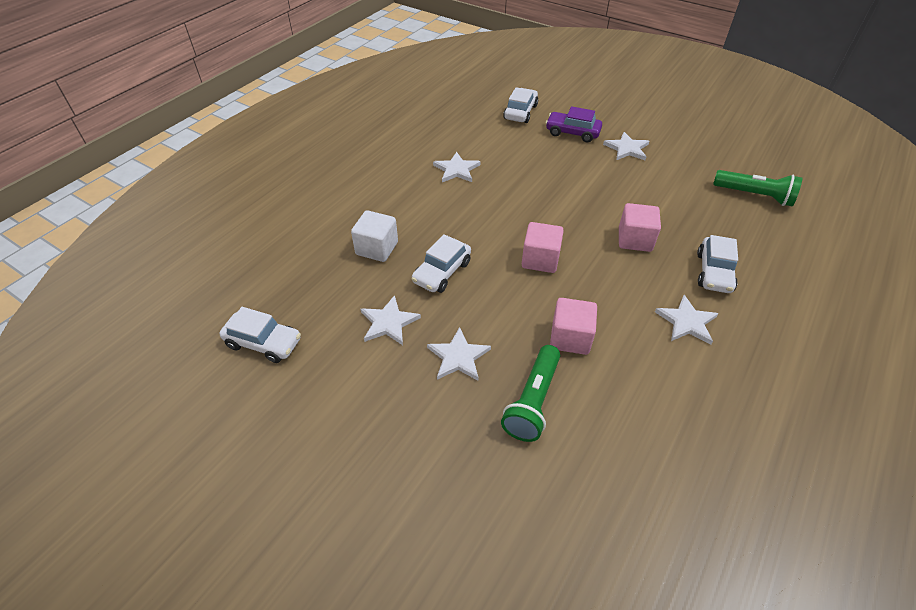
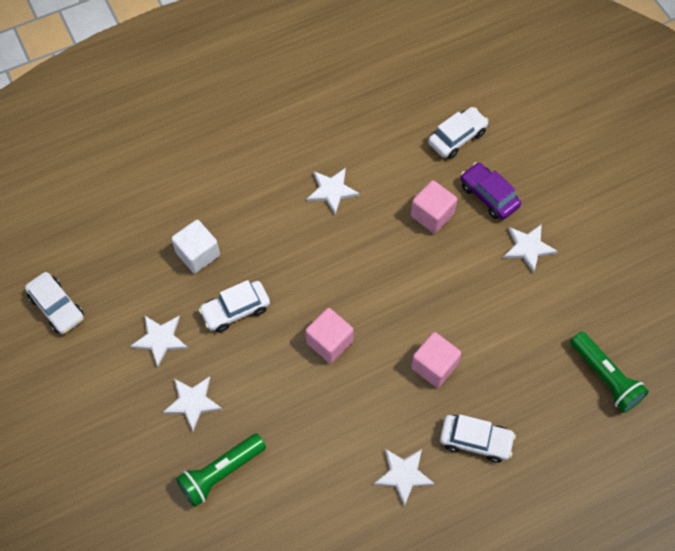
camera: 30 degrees right, 15 degrees up
pink cube [550,298,597,355] -> pink cube moved to [411,180,457,233]
white car [697,235,738,293] -> white car turned 120 degrees counterclockwise [440,415,516,463]

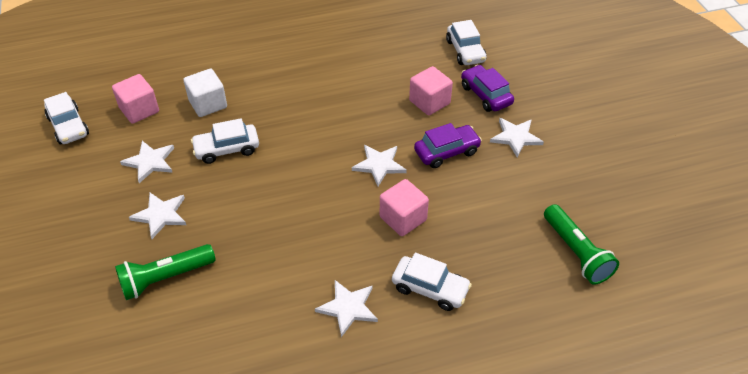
camera: 10 degrees right, 15 degrees down
pink cube [305,308,354,363] -> pink cube moved to [112,74,159,124]
white star [307,168,360,215] -> white star moved to [352,145,407,186]
white car [428,107,489,159] -> white car turned 105 degrees clockwise [446,20,487,65]
none -> purple car [414,123,482,168]

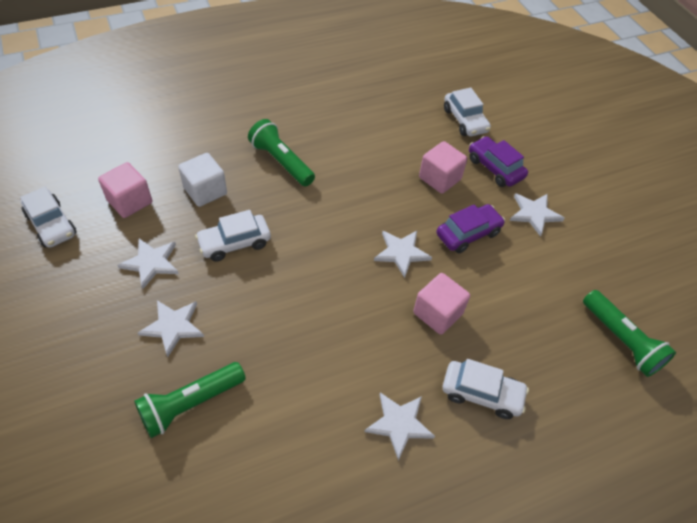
camera: 10 degrees left, 5 degrees up
none -> green flashlight [248,119,315,186]

